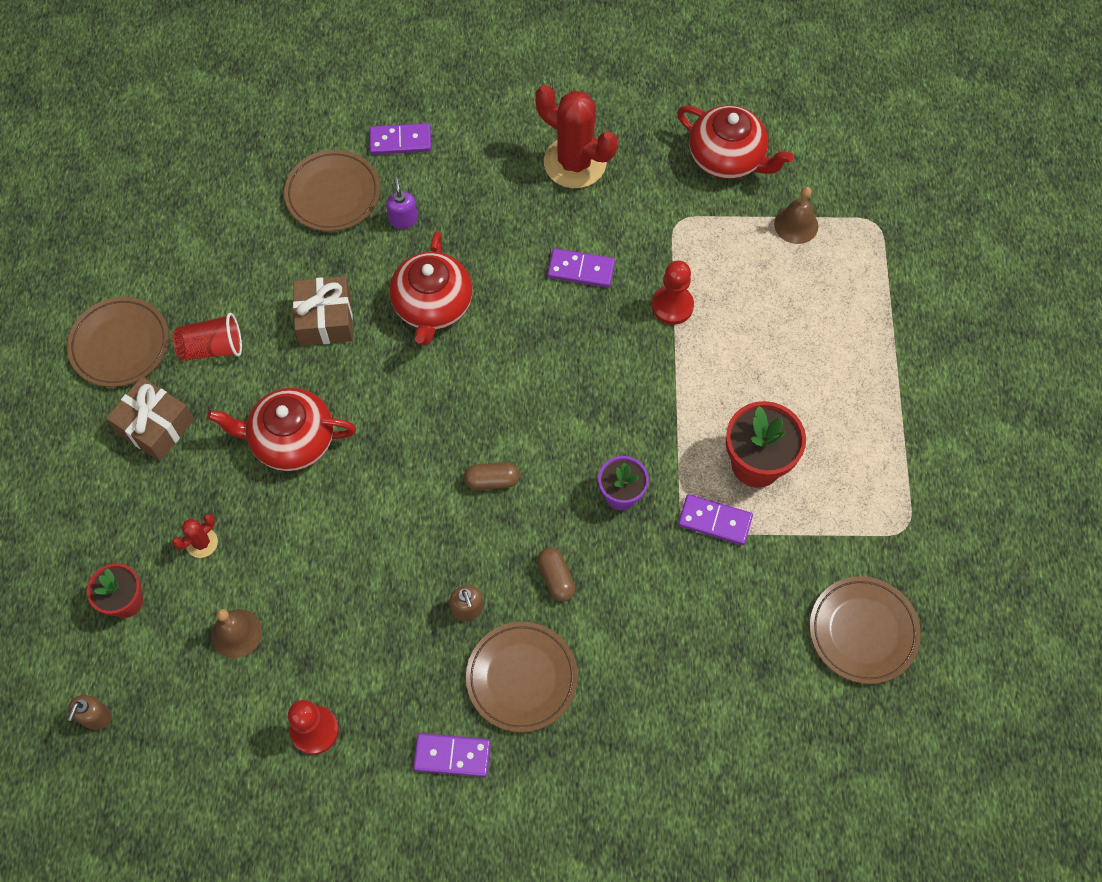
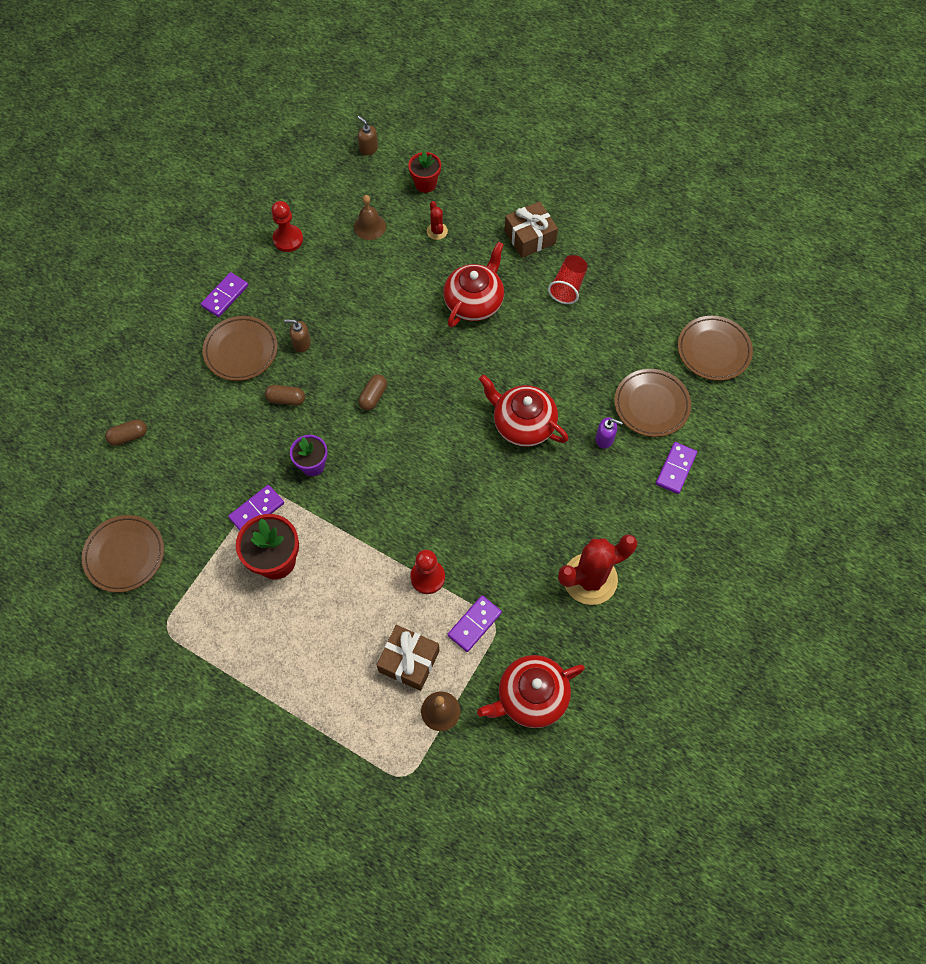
camera: 120 degrees right, 0 degrees up
brown plate [67,297,169,387] -> brown plate moved to [678,316,753,381]
brown gift [293,276,353,346] -> brown gift moved to [377,625,440,691]
purple domino [547,249,615,288] -> purple domino moved to [448,595,502,652]
none -> brown capsule [105,419,147,446]

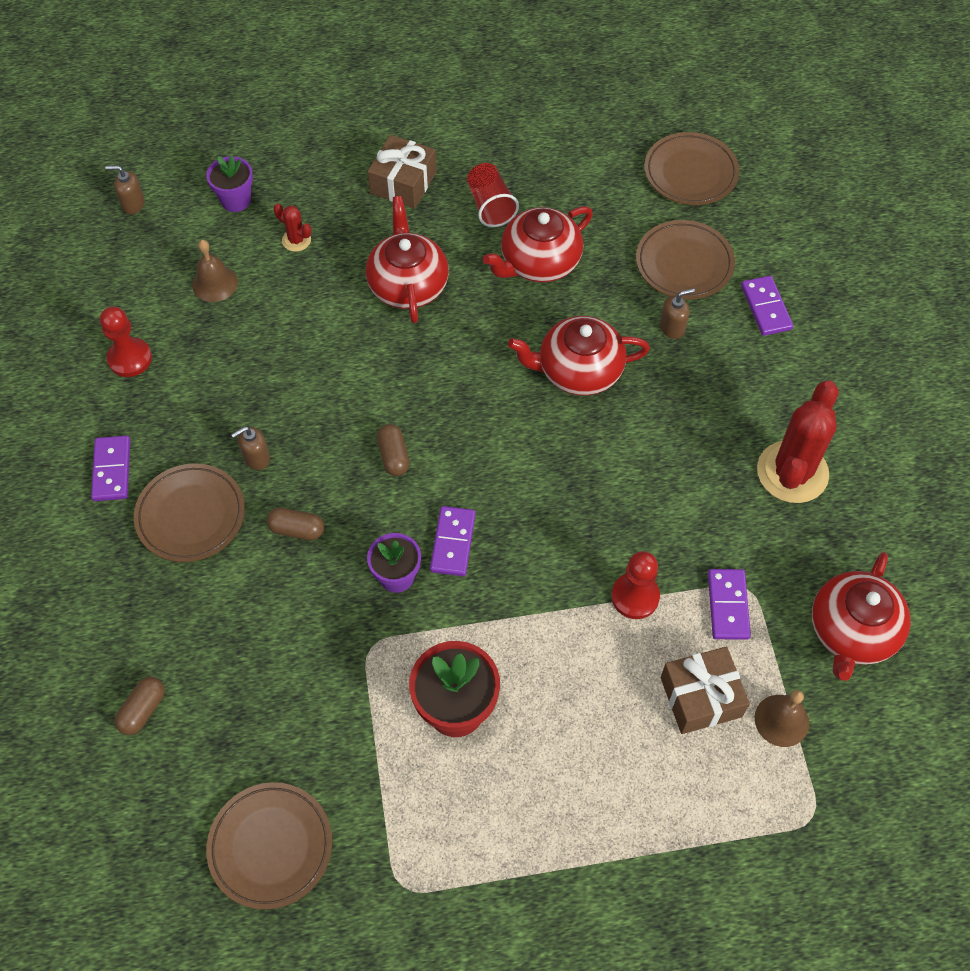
camera: 40 degrees left, 5 degrees down
purple domino [228,485,284,531] -> purple domino moved to [430,506,476,576]
brown capsule [265,385,305,406] -> brown capsule turned 45 degrees clockwise [266,508,324,540]
red flower pot [408,150,441,193] -> purple flower pot [206,156,253,212]
purple soap dispenser [596,417,623,449] -> brown soap dispenser [660,288,695,339]
none -> red teapot [483,206,593,282]

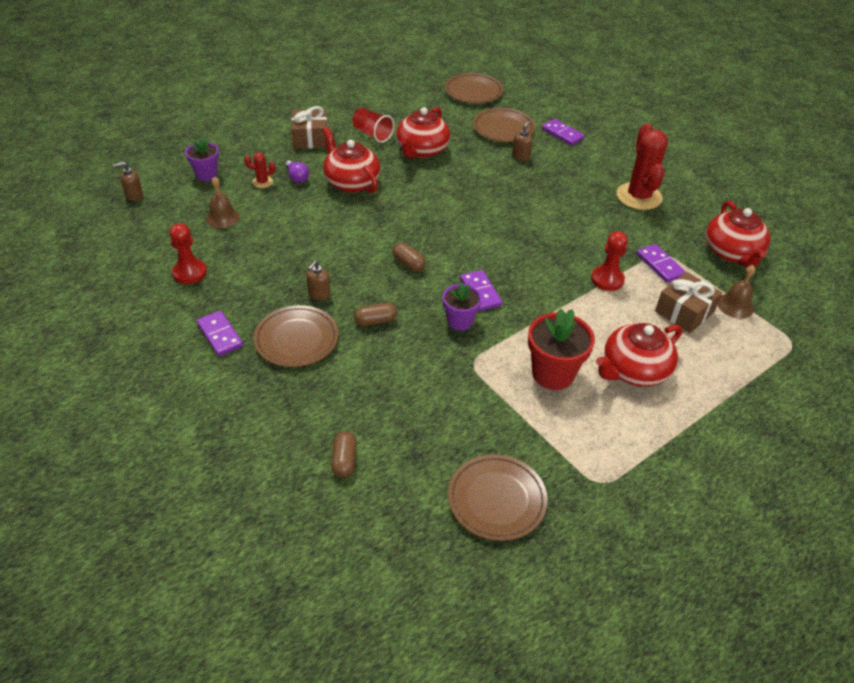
camera: 30 degrees left, 15 degrees down
red teapot [508,316,650,396] -> red teapot moved to [596,323,682,387]
none -> purple light bulb [285,160,309,183]

